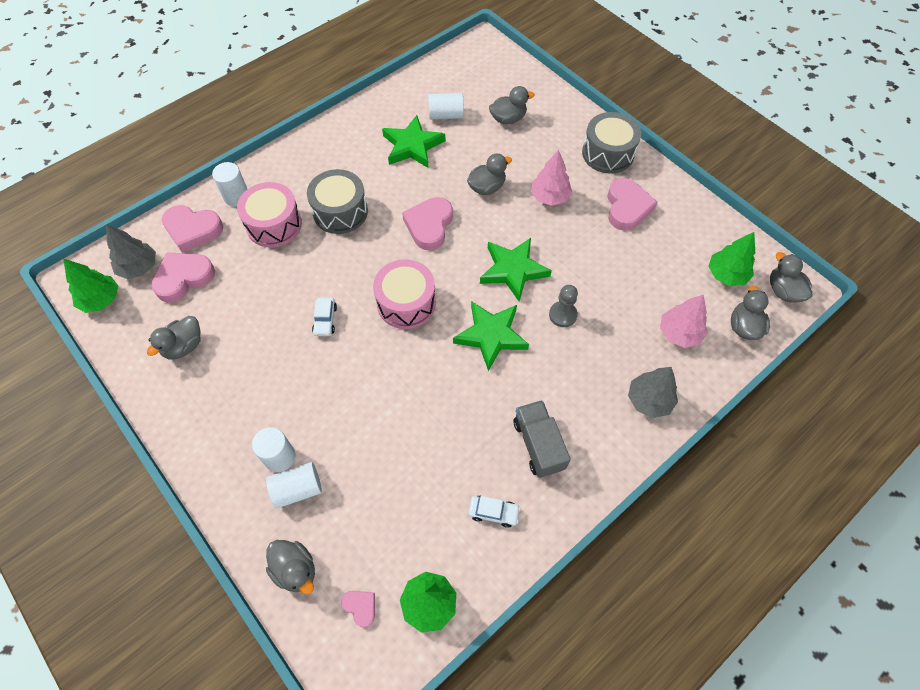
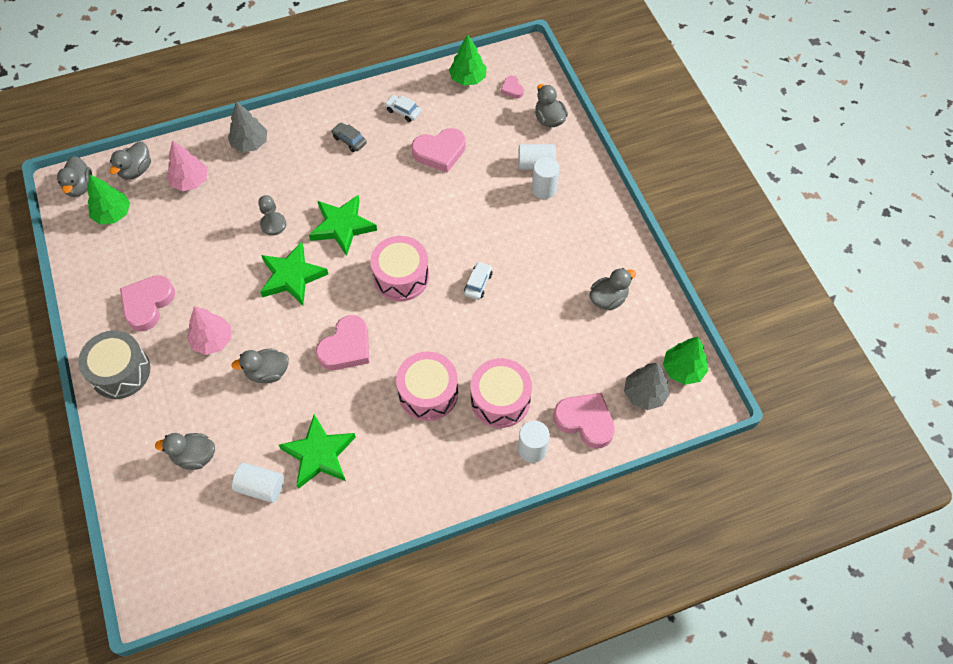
camera: 160 degrees left, 0 degrees up
pink heart [151,252,215,303] -> pink heart moved to [412,128,466,173]
grey drum [307,169,368,234] -> pink drum [396,351,458,421]
grey truck [514,400,571,478] -> grey car [331,122,367,152]

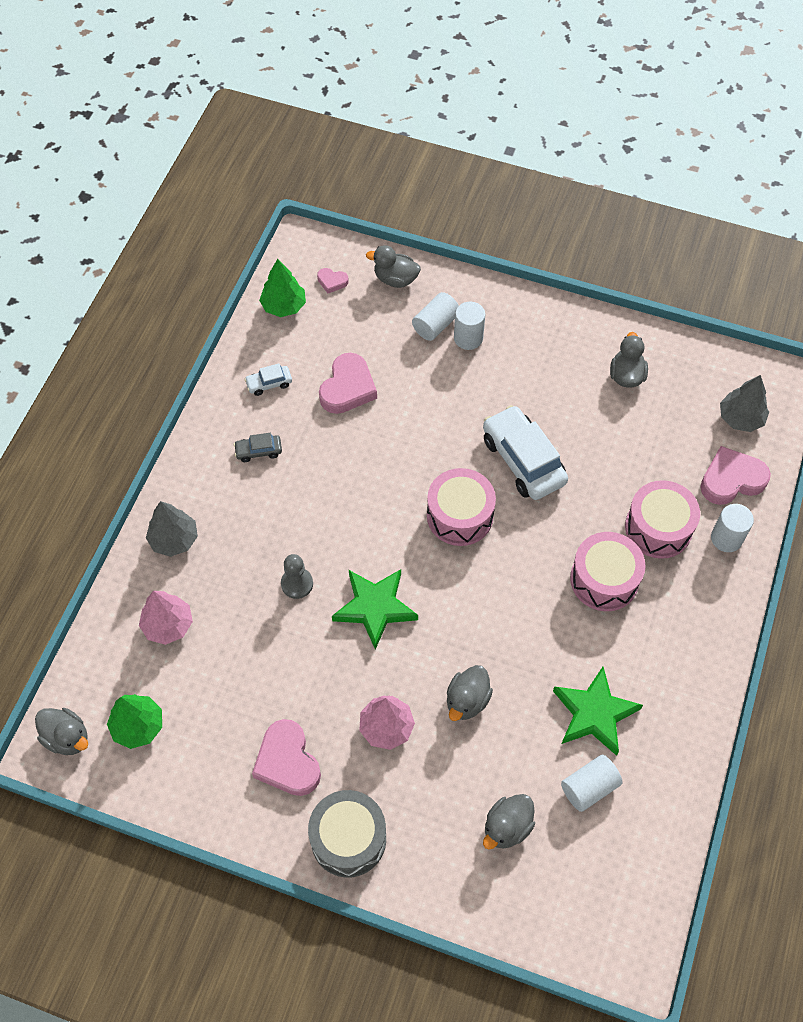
camera: 50 degrees left, 0 degrees up
grey duck [110,142,151,180] -> none
green star [309,195,377,256] -> none
pink heart [316,315,369,370] -> none
white car [464,261,492,300] -> white car [483,405,568,500], size x2.16
green tree [663,337,708,385] -> none

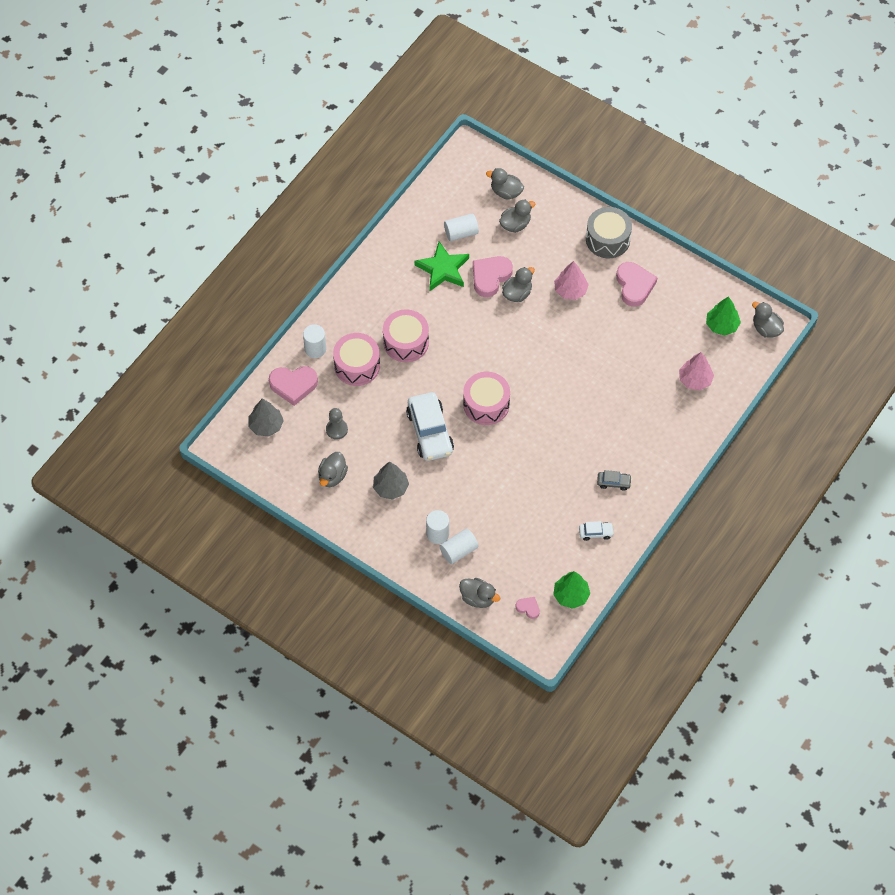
camera: 165 degrees left, 0 degrees up
grey tree [146,501,198,557] -> grey tree moved to [373,462,409,500]
grey pawn [281,554,313,599] -> grey pawn moved to [326,408,348,439]
pink heart [319,353,377,414] -> pink heart moved to [473,256,513,297]
green star [332,569,418,650] -> none
none -> grey duck [486,168,524,200]

